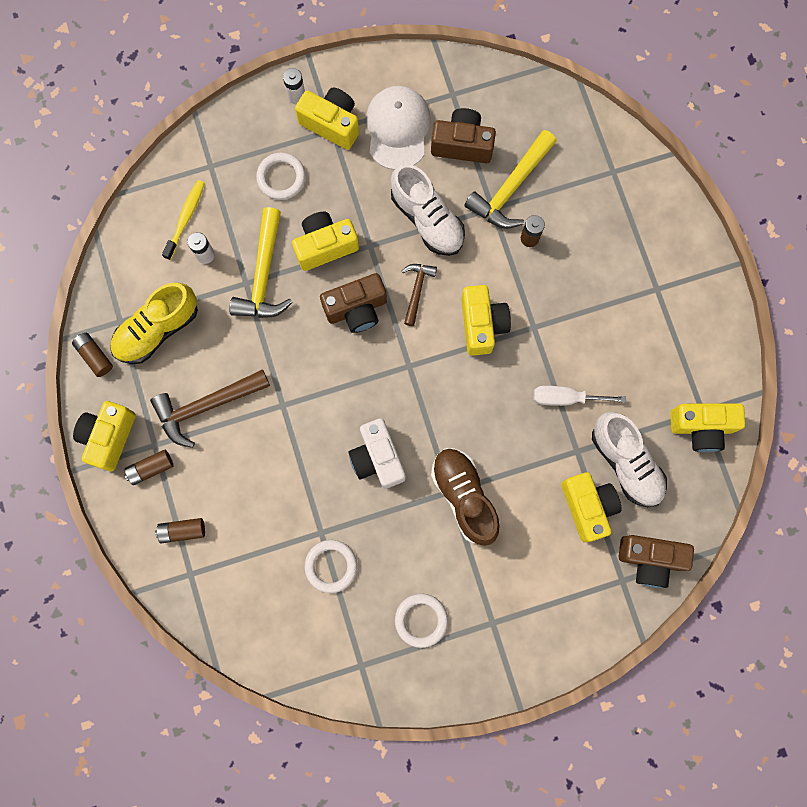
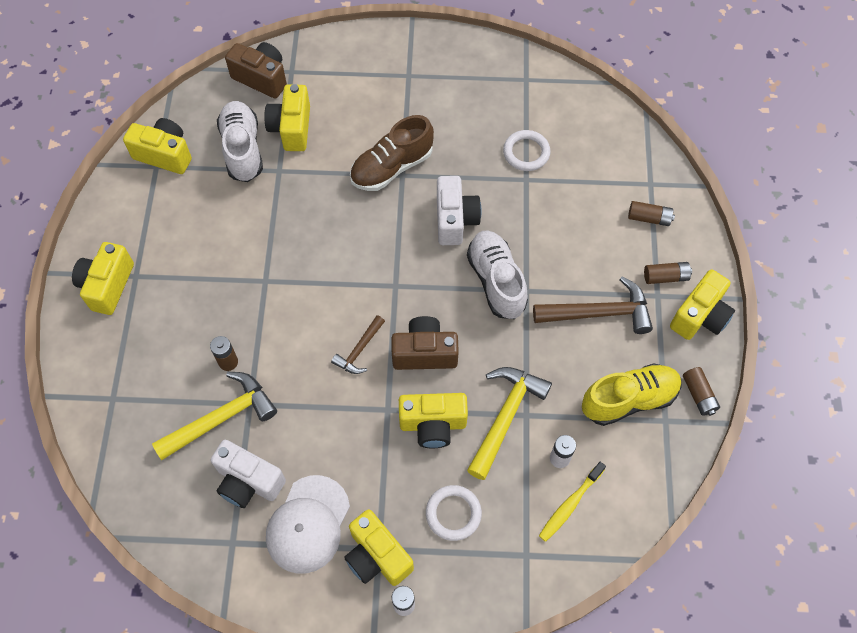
camera: 160 degrees left, 15 degrees down
white shoe [391,164,465,256] -> white shoe moved to [467,230,528,319]
white ring [395,593,448,648] -> none
brown camera [431,108,496,163] -> white camera [211,440,286,508]
brown shoe [431,448,500,546] -> brown shoe turned 60 degrees clockwise [350,115,434,191]
yellow camera [461,285,511,356] -> yellow camera moved to [72,242,134,315]
white screwdriver [533,386,626,406] -> none

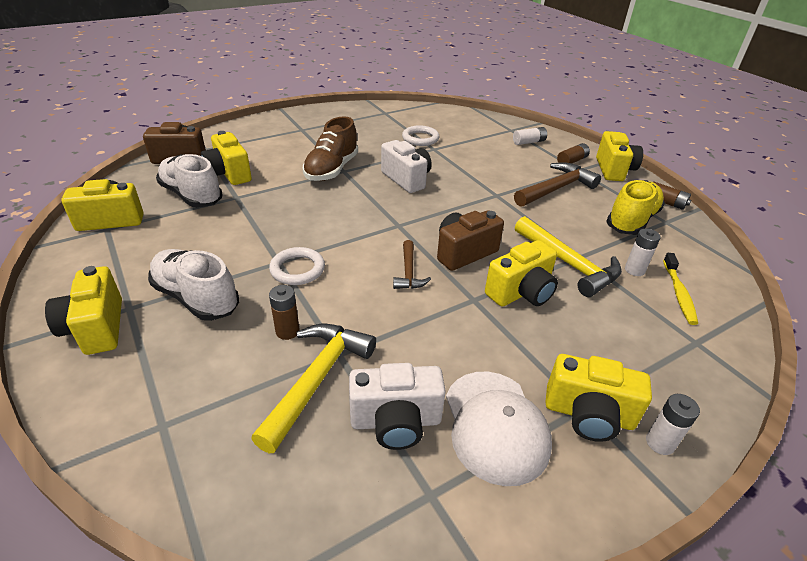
camera: 35 degrees left, 25 degrees down
white ring [426,485,482,541] -> white ring moved to [269,247,325,285]
white shoe [467,230,528,319] -> white shoe moved to [148,249,239,321]
yellow hammer [467,367,552,480] -> yellow hammer turned 150 degrees clockwise [515,216,622,297]
brown battery [628,201,675,226] -> white battery [513,127,547,145]

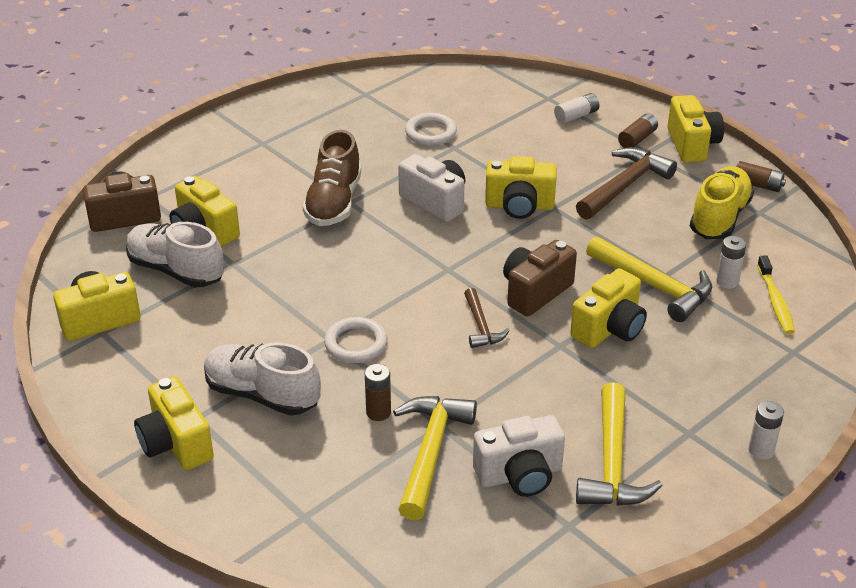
camera: 10 degrees left, 0 degrees up
white cap [446,372,552,486] -> yellow hammer [576,382,663,506]
yellow camera [545,354,652,442] -> yellow camera moved to [485,156,557,219]

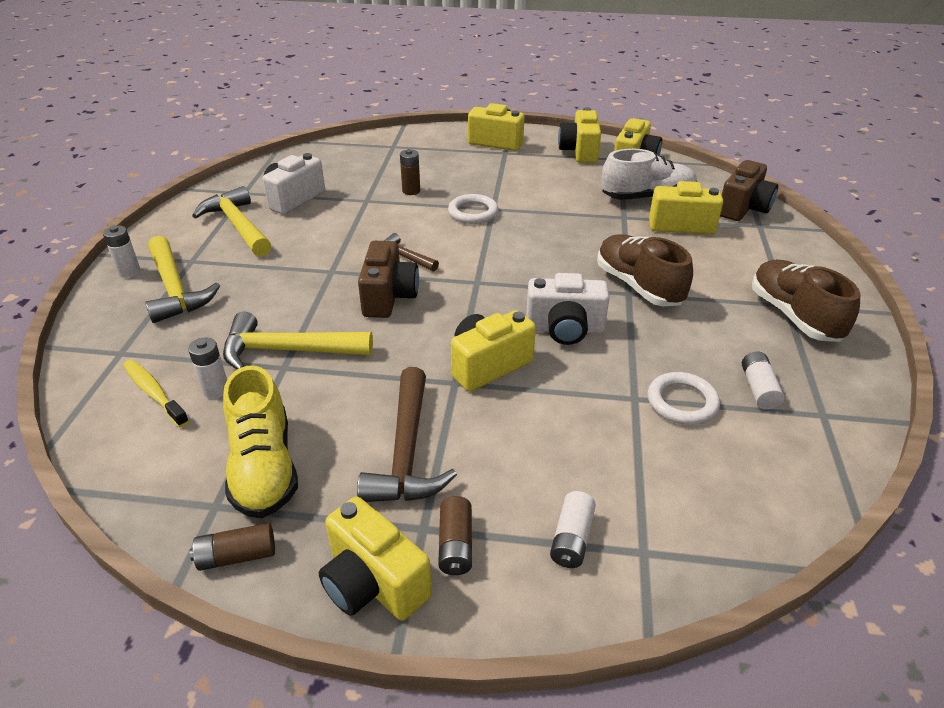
camera: 140 degrees right, 0 degrees up
white shoe [204,342,321,415] -> none
yellow hammer [393,396,477,521] -> yellow hammer moved to [145,236,220,323]
yellow camera [570,268,647,348] -> yellow camera moved to [558,107,601,163]
none -> white battery [742,352,784,409]
none -> brown shoe [752,260,861,342]

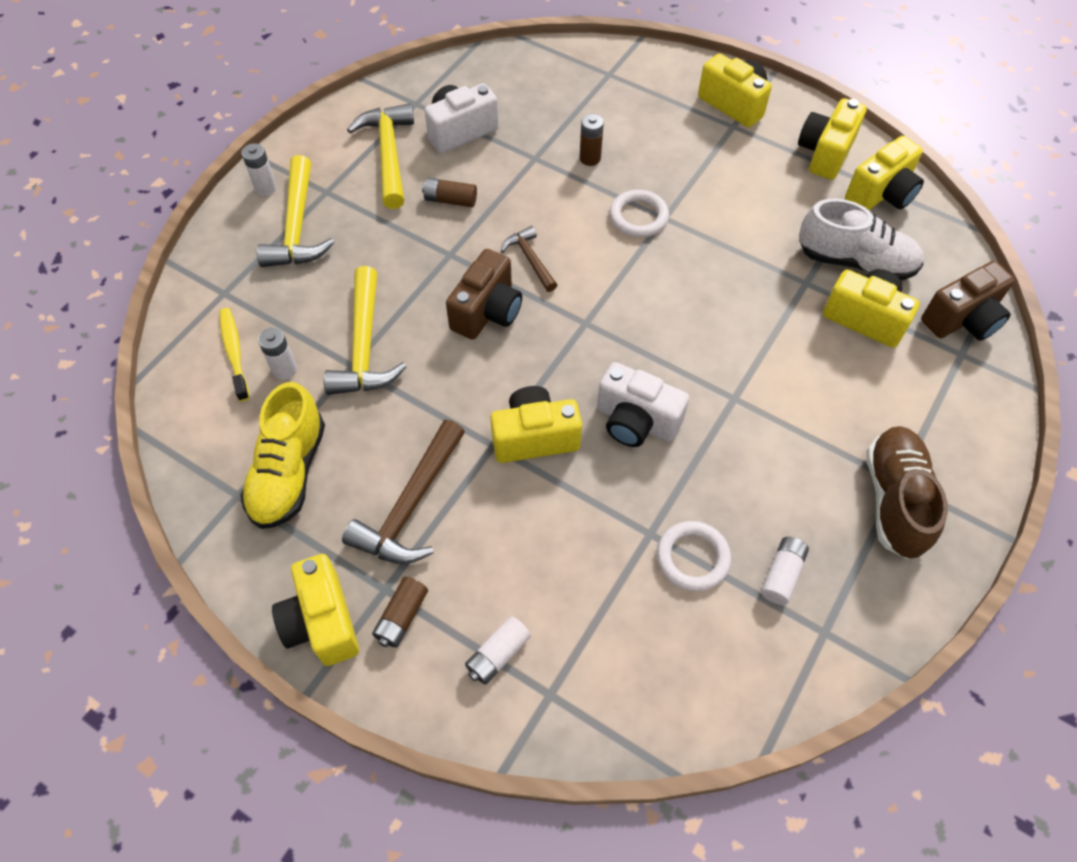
camera: 25 degrees right, 20 degrees up
brown battery [189,523,275,571] -> brown battery moved to [422,178,477,207]
yellow hammer [223,312,373,369] -> yellow hammer turned 120 degrees counterclockwise [324,266,407,395]
brown shoe [597,234,693,306] -> none

